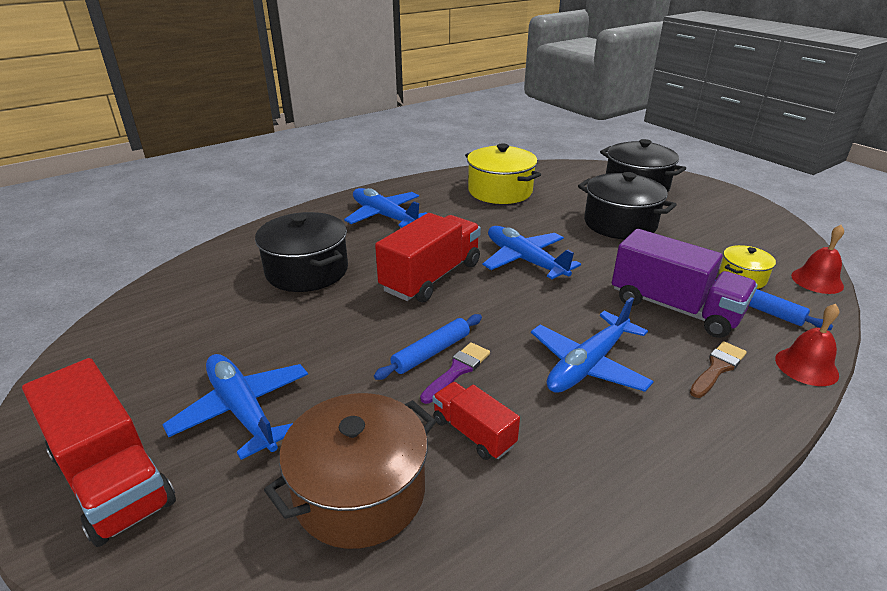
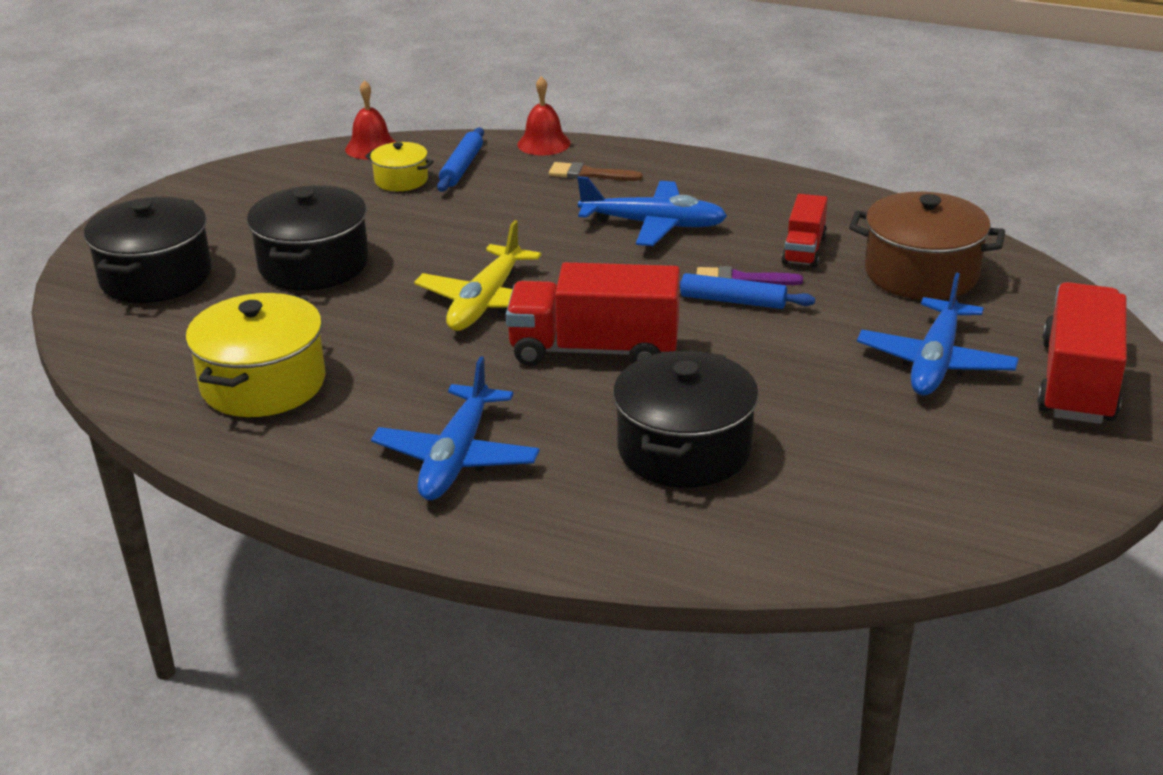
camera: 120 degrees left, 0 degrees up
blue plane [483,226,581,279] -> yellow plane [414,220,541,331]
purple truck [612,229,758,338] -> none

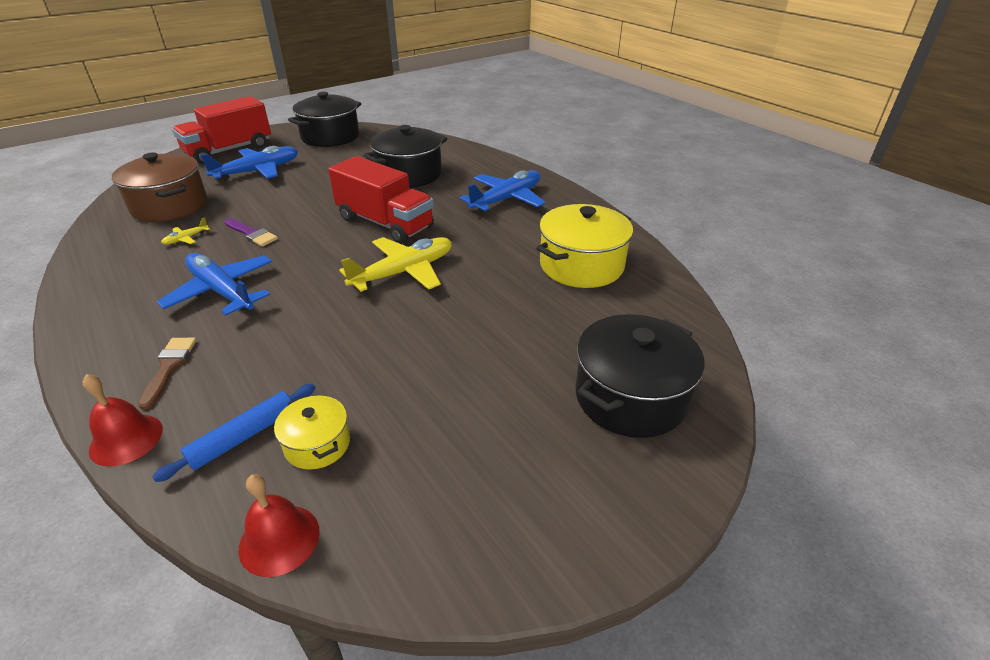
camera: 150 degrees left, 5 degrees up
black pot [247,185,369,290] -> black pot moved to [288,92,361,147]
brown brush [549,162,643,181] -> brown brush turned 135 degrees counterclockwise [138,338,196,410]
blue rolling pin [680,273,815,309] -> none
red truck [781,194,828,268] -> yellow plane [161,218,210,245]

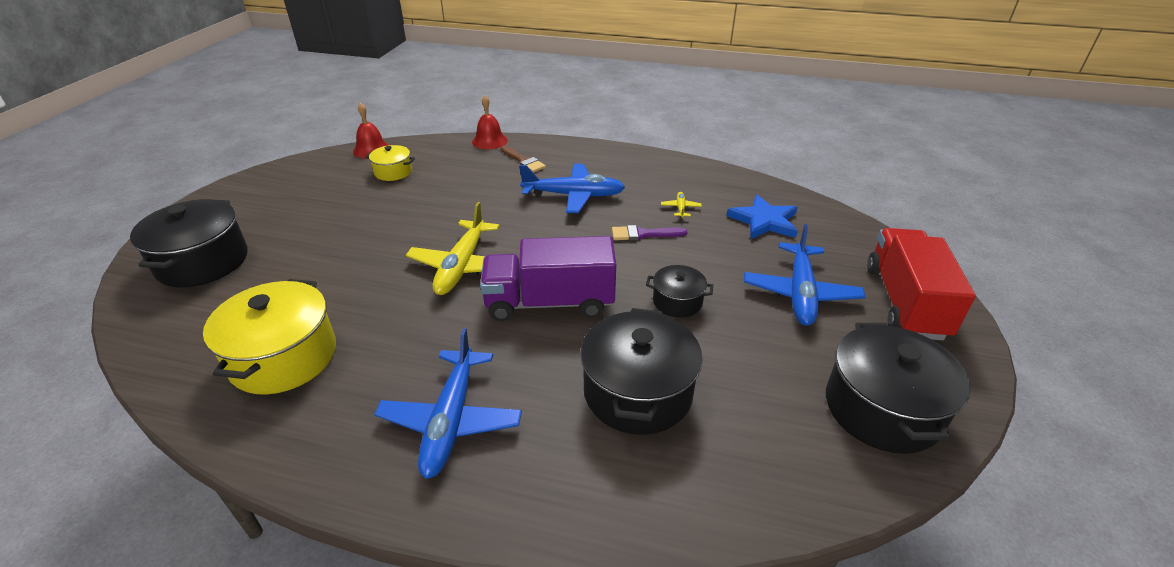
camera: 140 degrees right, 0 degrees up
brown pot [112,153,207,222] -> blue star [726,194,798,239]
blue rolling pin [152,384,316,482] -> none
red truck [328,156,434,244] -> purple truck [480,236,616,321]
none -> black pot [646,265,713,318]

